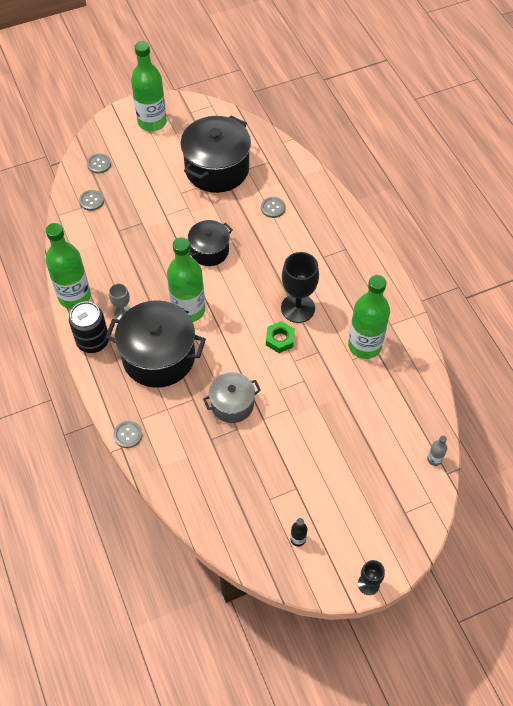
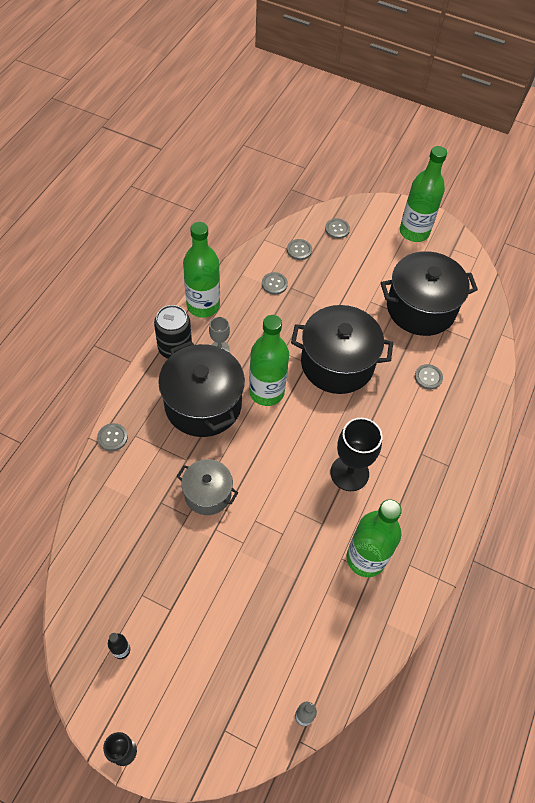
camera: 45 degrees right, 0 degrees up
black pot [188,220,233,266] -> black pot [291,305,393,394], size x1.75
green nut [266,321,295,353] -> none
none -> grey button [262,272,288,295]

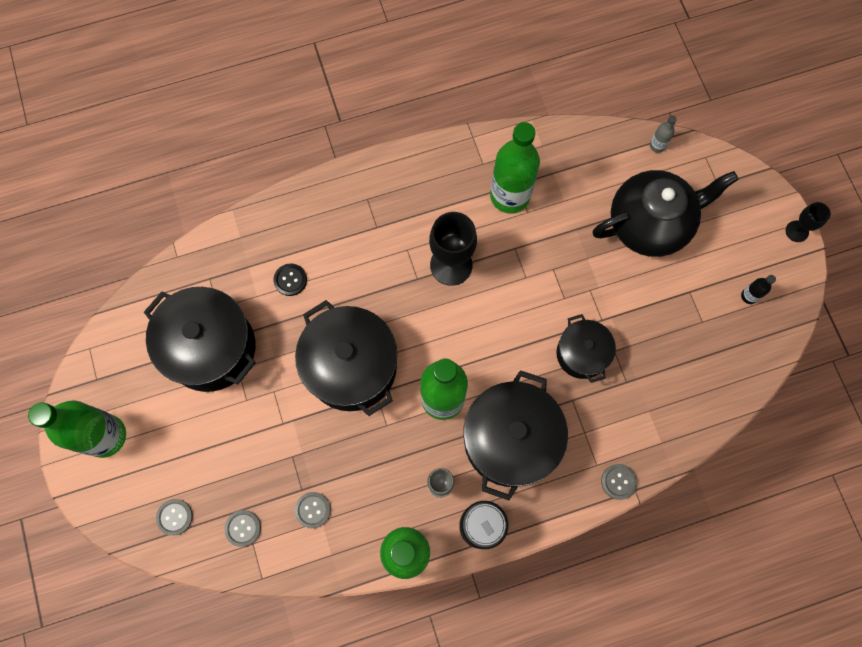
camera: 130 degrees left, 15 degrees up
grey pot [177,459,238,515] -> black pot [557,314,616,383]
grey button [415,364,443,389] -> black button [273,264,307,296]
none -> black teapot [593,170,738,257]

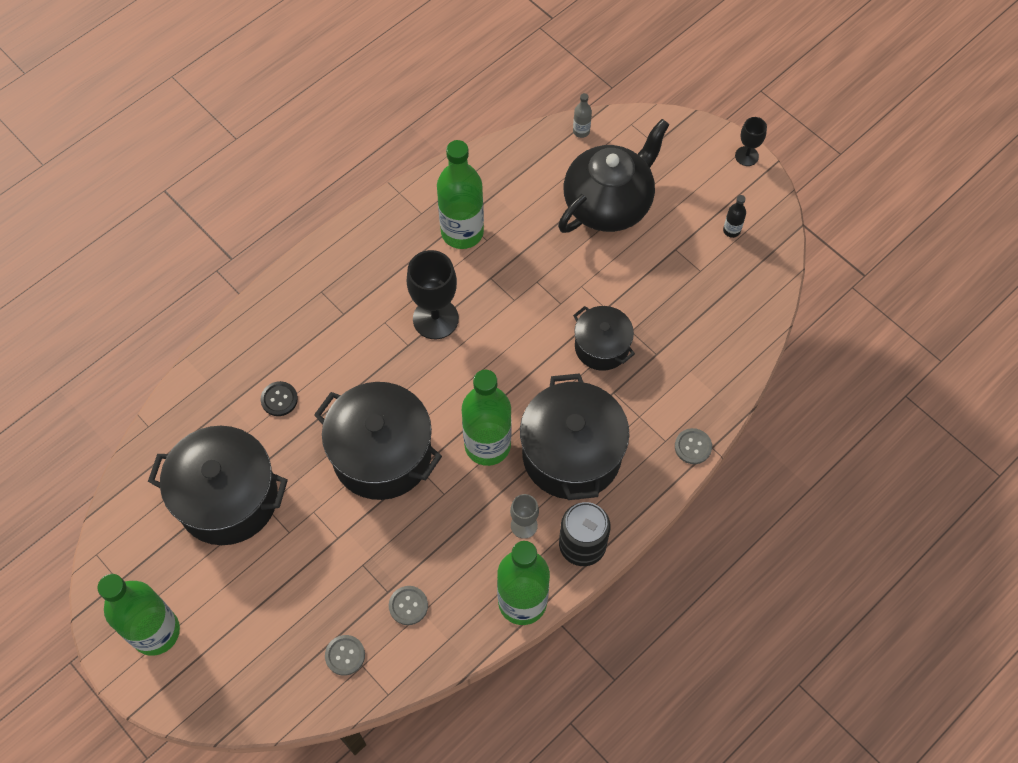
camera: 25 degrees left, 10 degrees down
grey button [156,499,193,536] -> none

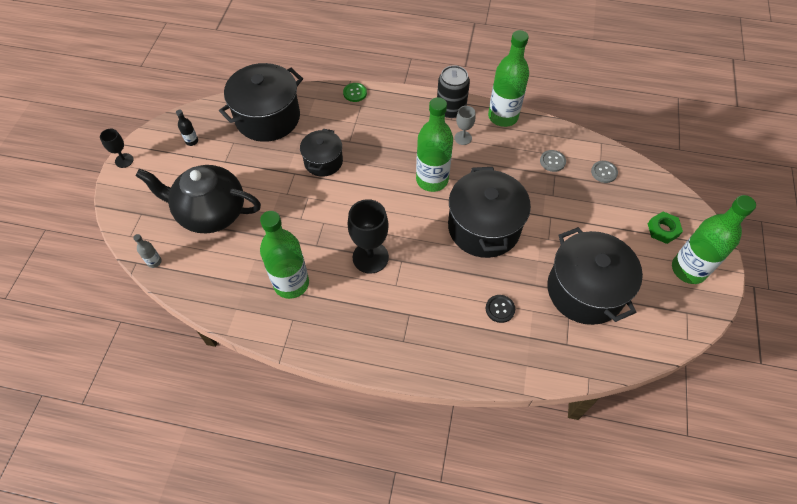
camera: 125 degrees left, 5 degrees down
black pot [520,373,629,500] -> black pot moved to [219,63,303,142]
grey button [675,428,712,464] -> green button [343,83,367,102]
none -> green nut [648,212,683,244]

